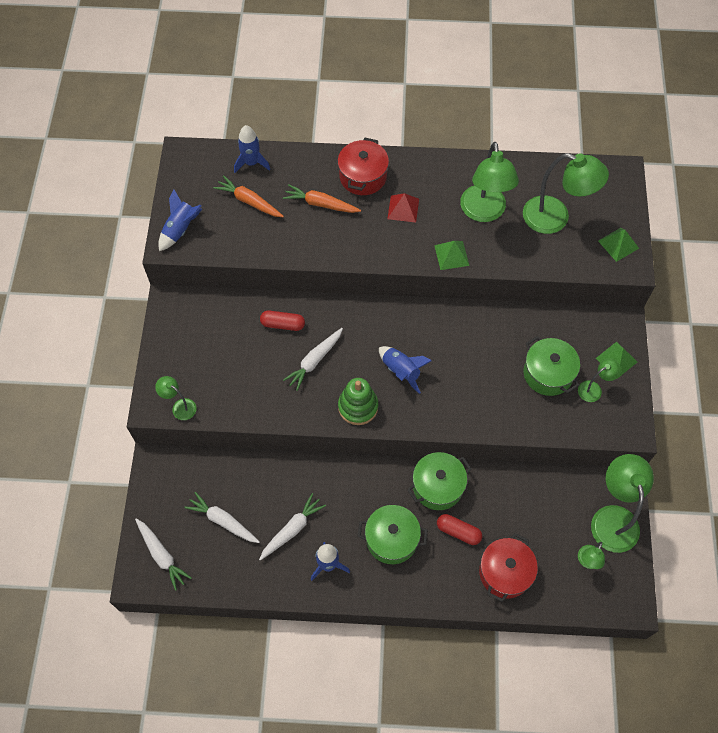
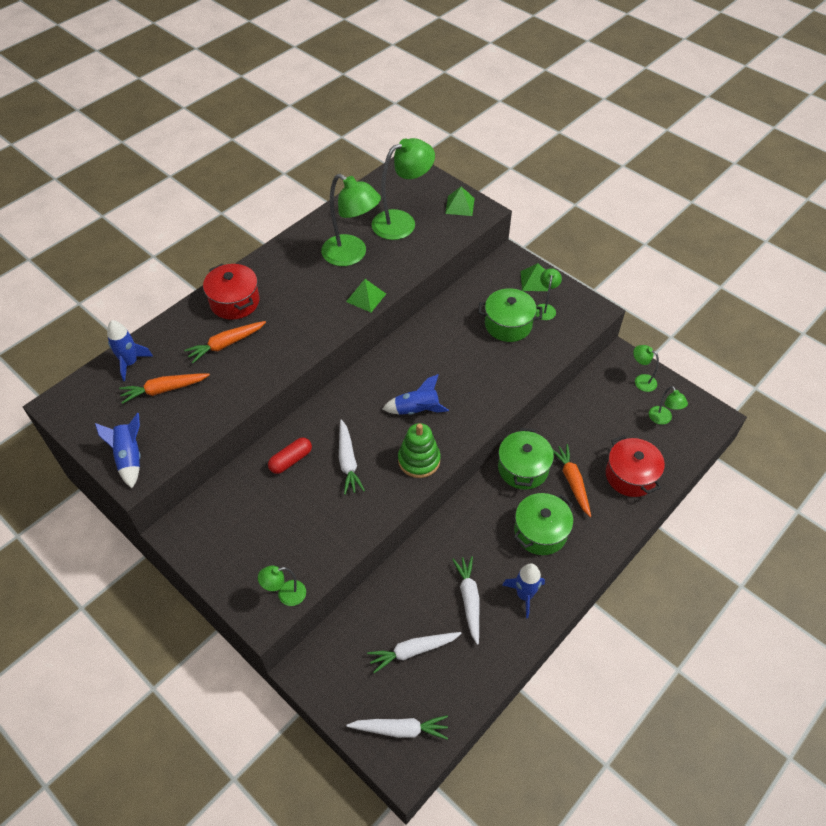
camera: 50 degrees left, 10 degrees down
red pyramid [387,193,419,223] -> none
red capsule [437,514,482,545] -> orange carrot [553,444,591,517]
green lamp [591,454,654,553] -> green lamp [633,345,659,392], size x0.50

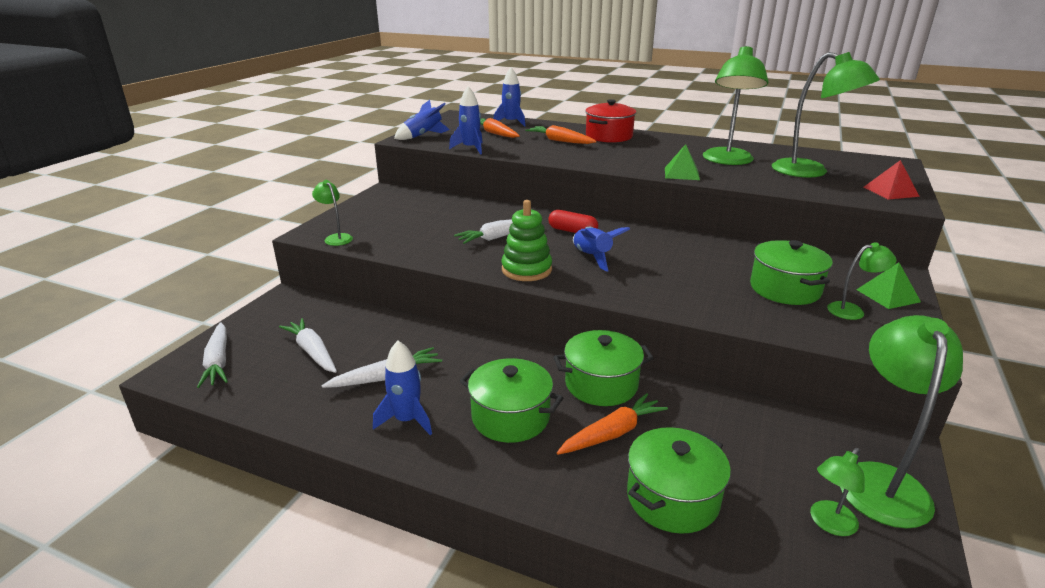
camera: 70 degrees right, 25 degrees down
red capsule [268,438,312,474] -> red capsule moved to [548,210,598,233]
green pyramid [445,186,475,216] -> red pyramid [864,160,920,200]
red pot [606,435,665,497] -> green pot [627,427,731,534]
green lamp [633,345,659,392] -> green lamp [840,315,963,529], size x2.01
none -> blue rocket [449,86,483,154]

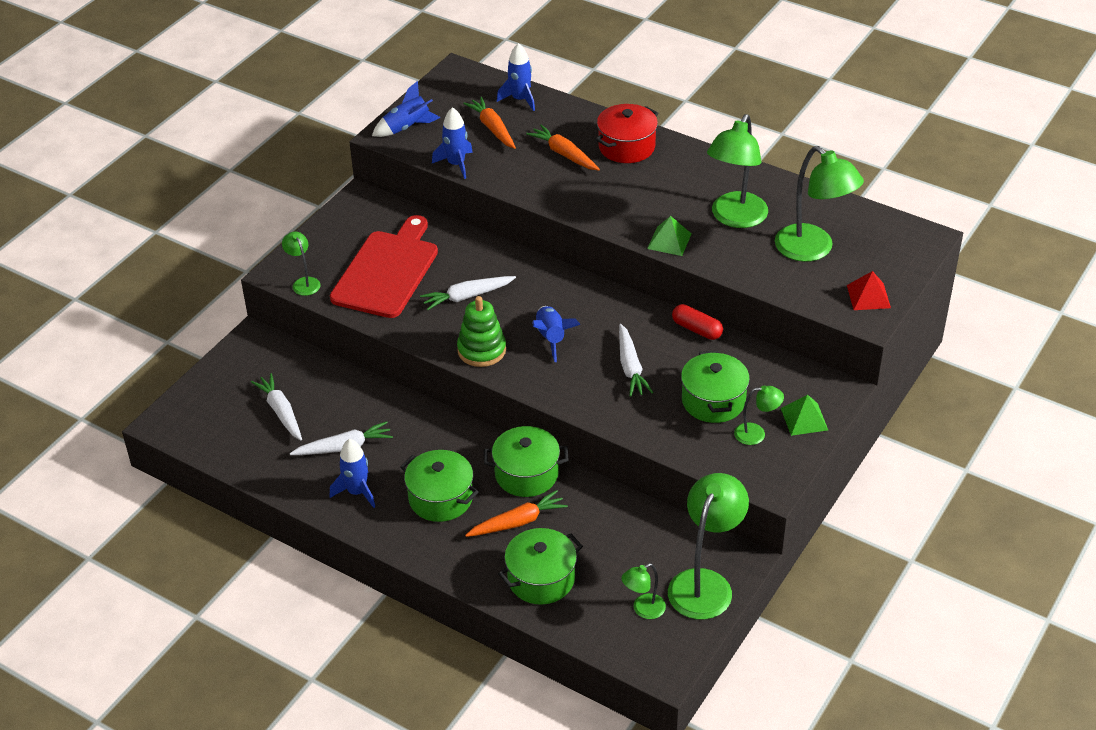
camera: 10 degrees right, 15 degrees up
white carrot [197,322,228,388] -> white carrot moved to [619,324,653,397]
red capsule [548,210,598,233] -> red capsule moved to [672,304,723,340]
none -> red cutting board [330,215,438,318]

